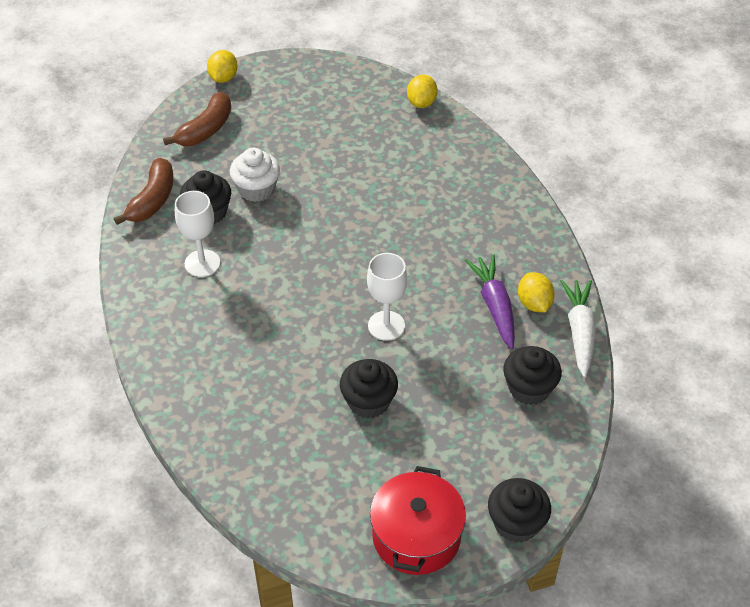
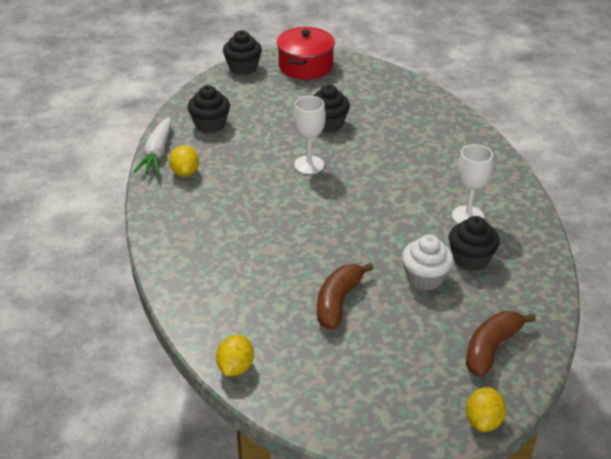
camera: 175 degrees left, 10 degrees down
brown banana [114,158,174,225] -> brown banana moved to [317,263,374,330]
purple carrot [465,254,515,349] -> none

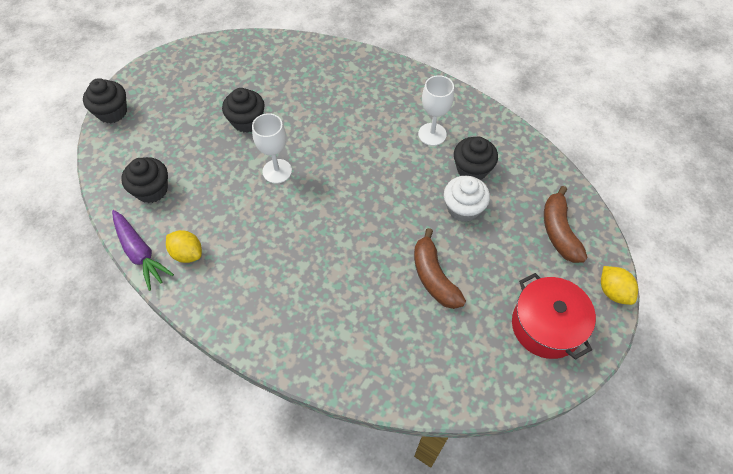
camera: 45 degrees left, 20 degrees up
white carrot [133,117,172,175] -> purple carrot [112,210,174,291]
yellow lemon [216,335,254,376] -> none
red pot [277,27,335,80] -> red pot moved to [512,273,596,360]

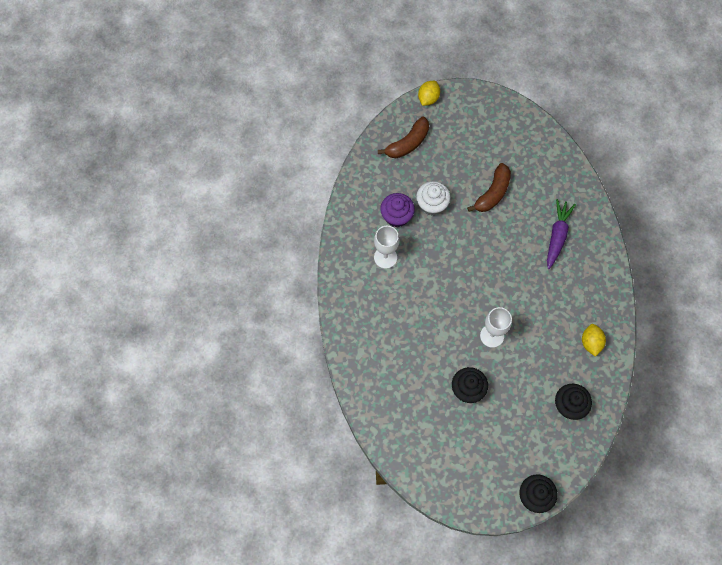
camera: 125 degrees left, 10 degrees up
purple carrot [112,210,174,291] -> purple carrot moved to [547,199,576,269]
black cupcake [454,137,498,180] -> purple cupcake [380,193,415,227]
red pot [512,273,596,360] -> none

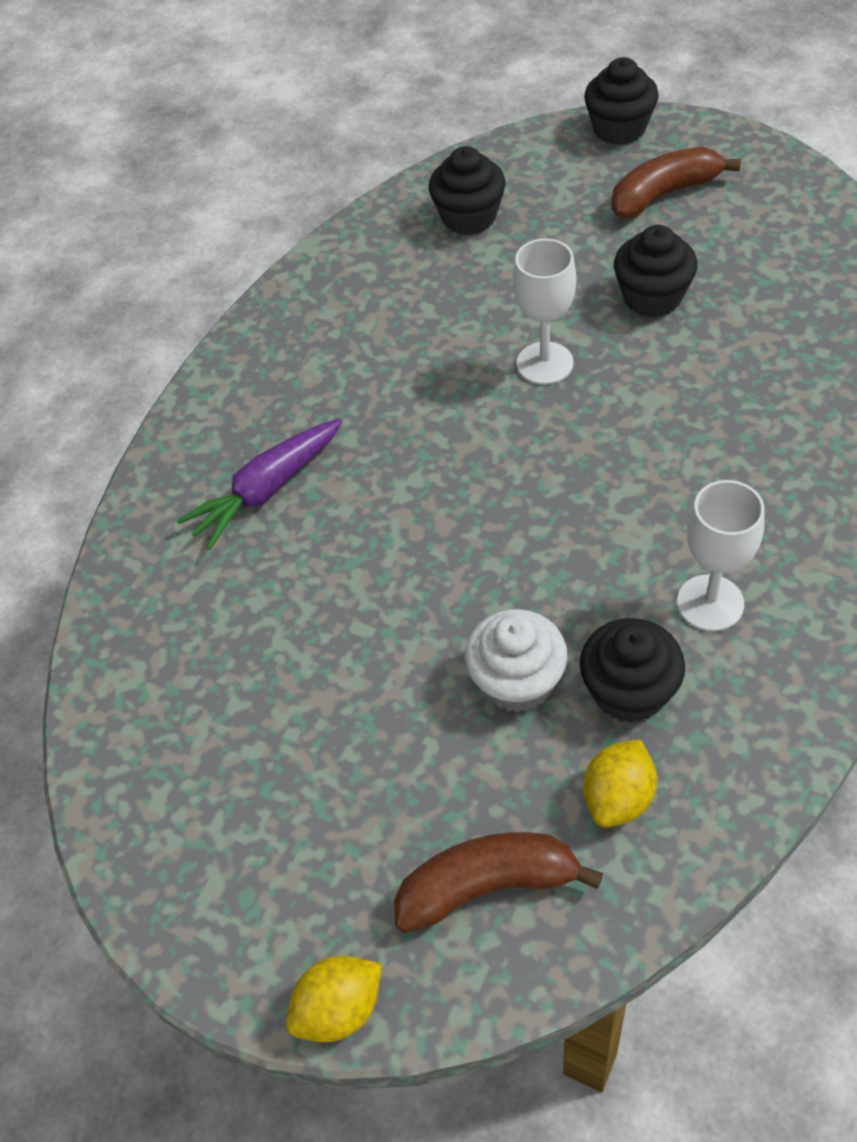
camera: 145 degrees left, 15 degrees down
purple cupcake [380,193,415,227] -> black cupcake [580,618,685,723]
brown banana [467,163,511,212] -> brown banana moved to [611,147,741,218]
yellow lemon [582,324,606,357] -> yellow lemon moved to [583,739,657,827]

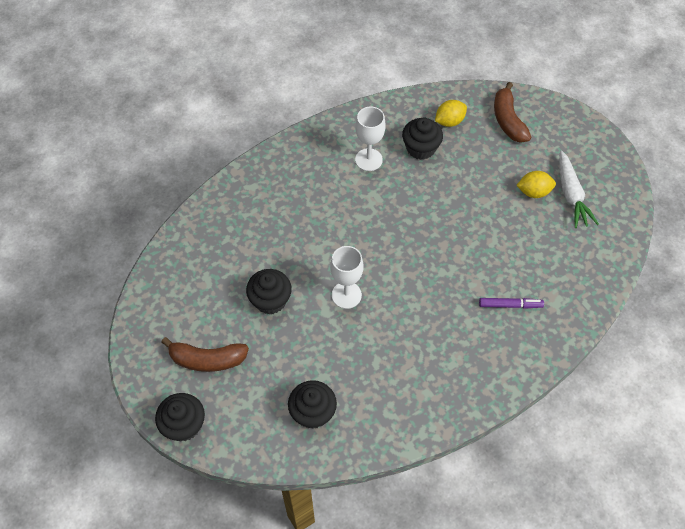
camera: 155 degrees left, 5 degrees up
purple carrot [177,419,342,550] -> purple marker [479,298,544,309]
yellow lemon [286,956,382,1042] -> yellow lemon moved to [516,171,556,198]
brown banana [394,832,603,933] -> brown banana turned 60 degrees clockwise [494,82,531,143]
white cupcake [465,609,568,713] -> none
none -> white carrot [559,150,599,228]

